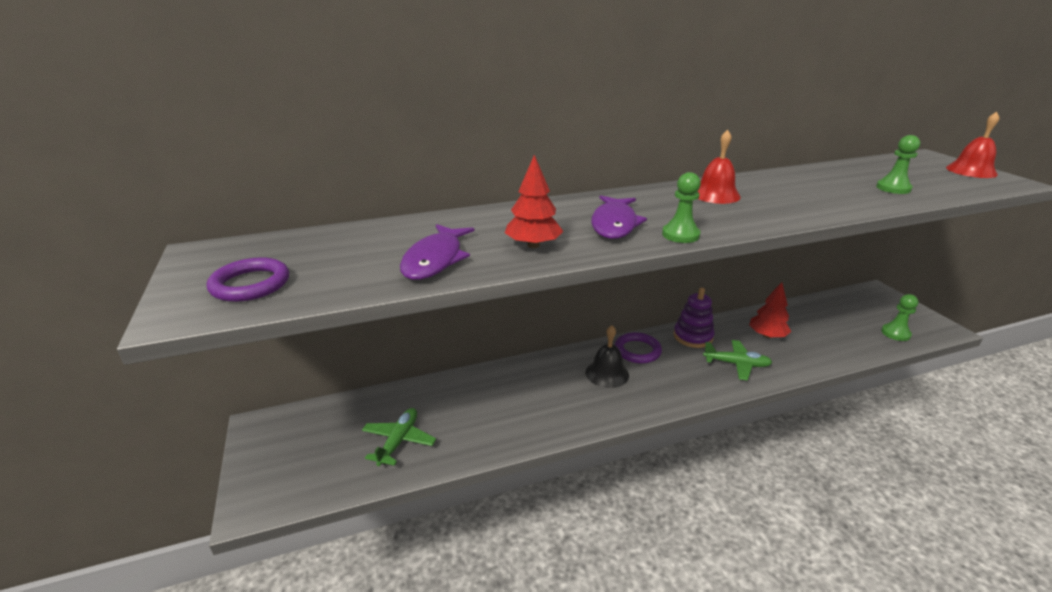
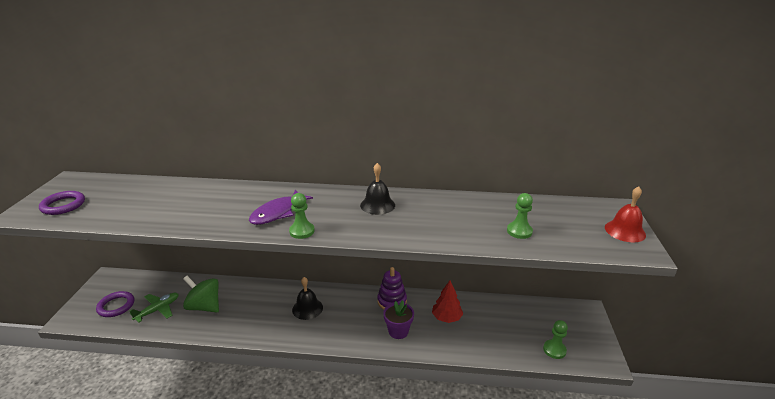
camera: 25 degrees right, 0 degrees up
purple fish [400,224,475,280] -> none
red tree [505,155,564,248] -> none
purple ring [615,332,662,363] -> purple ring moved to [96,291,134,317]
red bell [697,130,741,204] -> black bell [360,163,395,215]
green plane [703,340,772,380] -> purple flower pot [383,300,414,339]
none -> green spinning top [183,276,219,313]

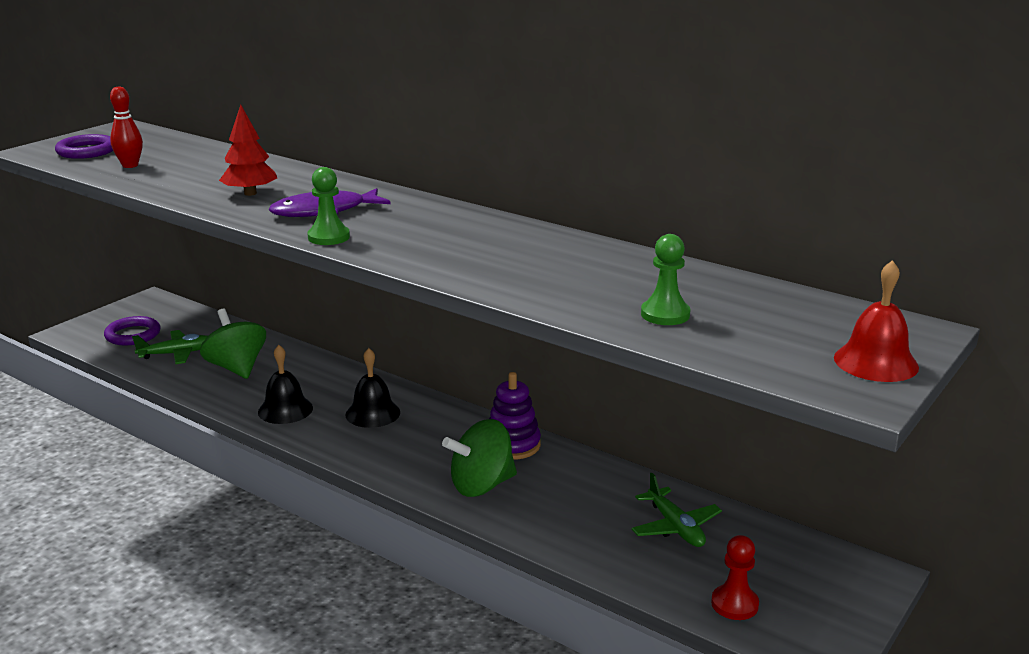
camera: 30 degrees right, 5 degrees down
black bell [360,163,395,215] -> black bell moved to [258,345,313,424]
purple flower pot [383,300,414,339] -> green spinning top [442,419,517,497]
red tree [432,281,463,323] -> red tree moved to [219,105,277,196]
green pawn [543,320,568,359] -> red pawn [711,535,759,620]
none -> red bowling pin [110,87,143,168]
none -> green plane [631,473,722,547]

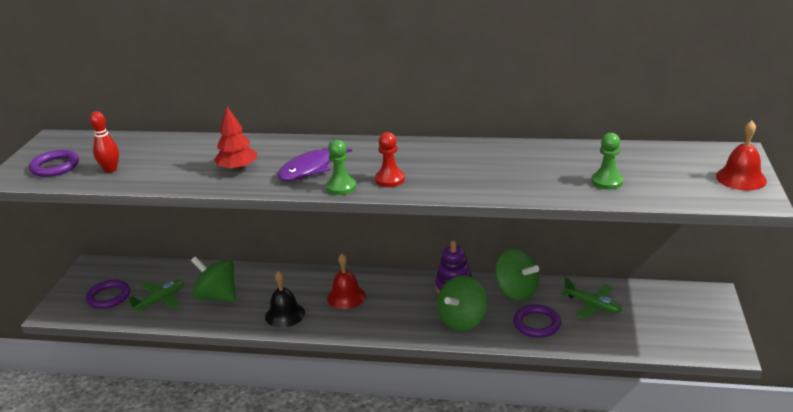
camera: 25 degrees left, 5 degrees up
black bell [345,348,400,428] -> red bell [327,254,366,309]
red pawn [711,535,759,620] -> red pawn moved to [375,132,405,187]
none -> green spinning top [495,248,539,300]
none -> purple ring [513,305,561,338]

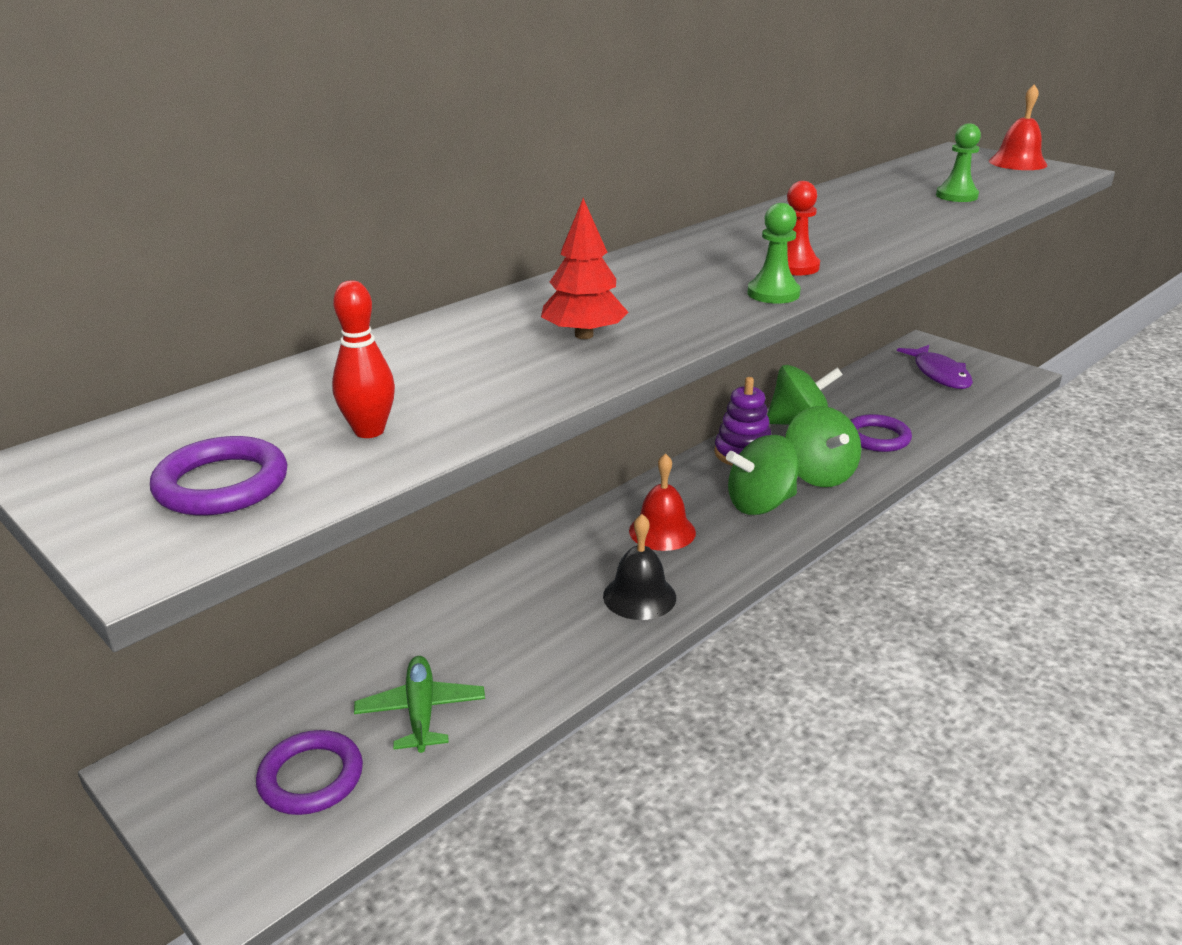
camera: 55 degrees left, 0 degrees up
green spinning top [191,256,236,302] -> green spinning top moved to [726,435,799,515]
purple fish [277,142,352,181] -> purple fish moved to [897,345,973,389]
green plane [560,277,622,319] -> none

